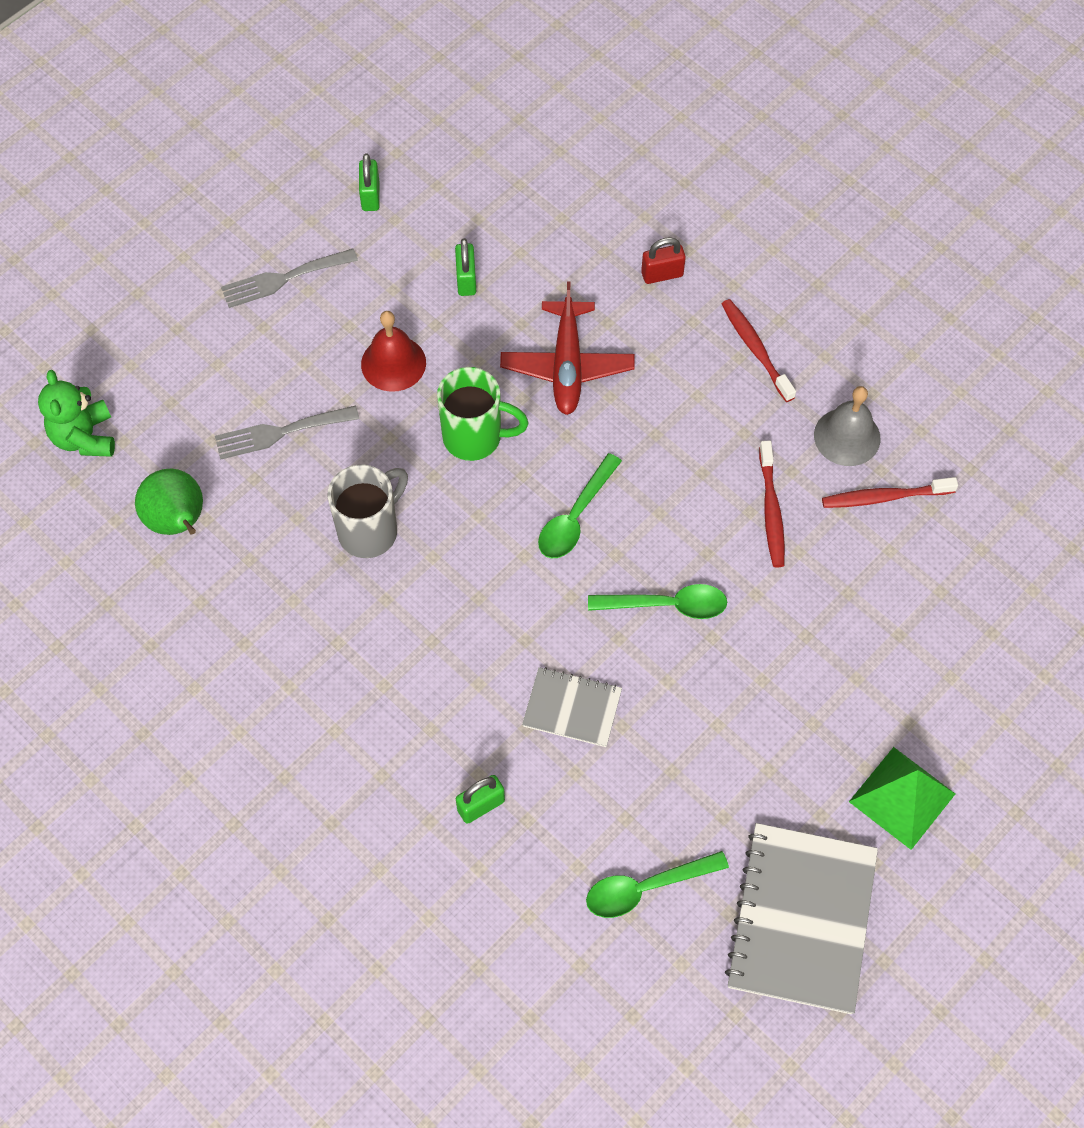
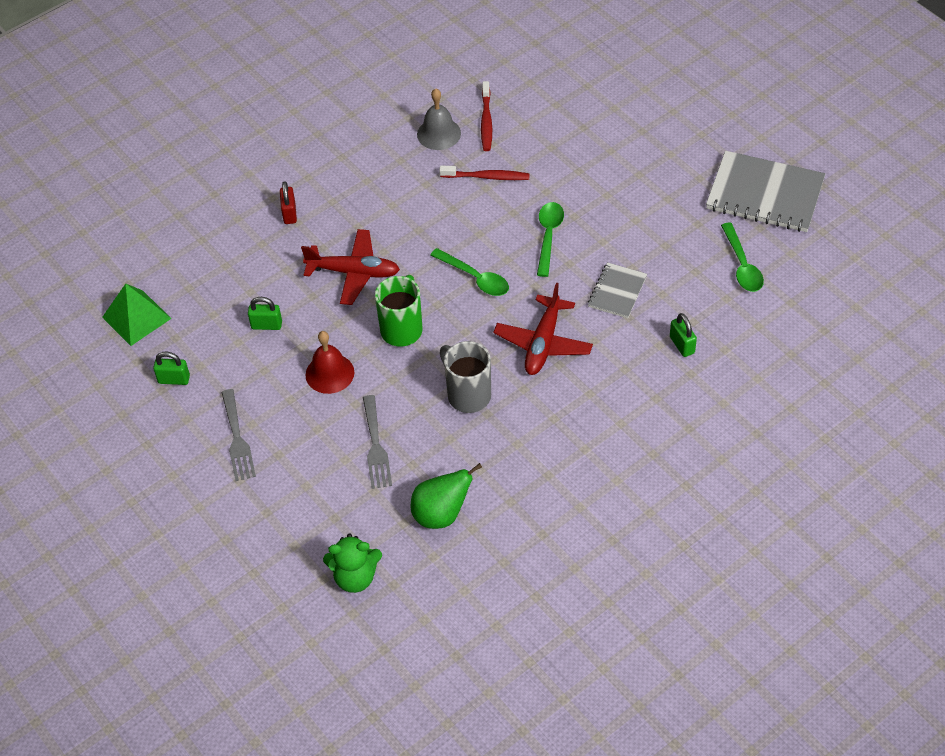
camera: 80 degrees left, 10 degrees down
red toothbrush [722,299,796,402] -> none
green pyramid [849,747,955,850] -> green pyramid moved to [102,284,172,346]
none -> red plane [493,283,593,375]

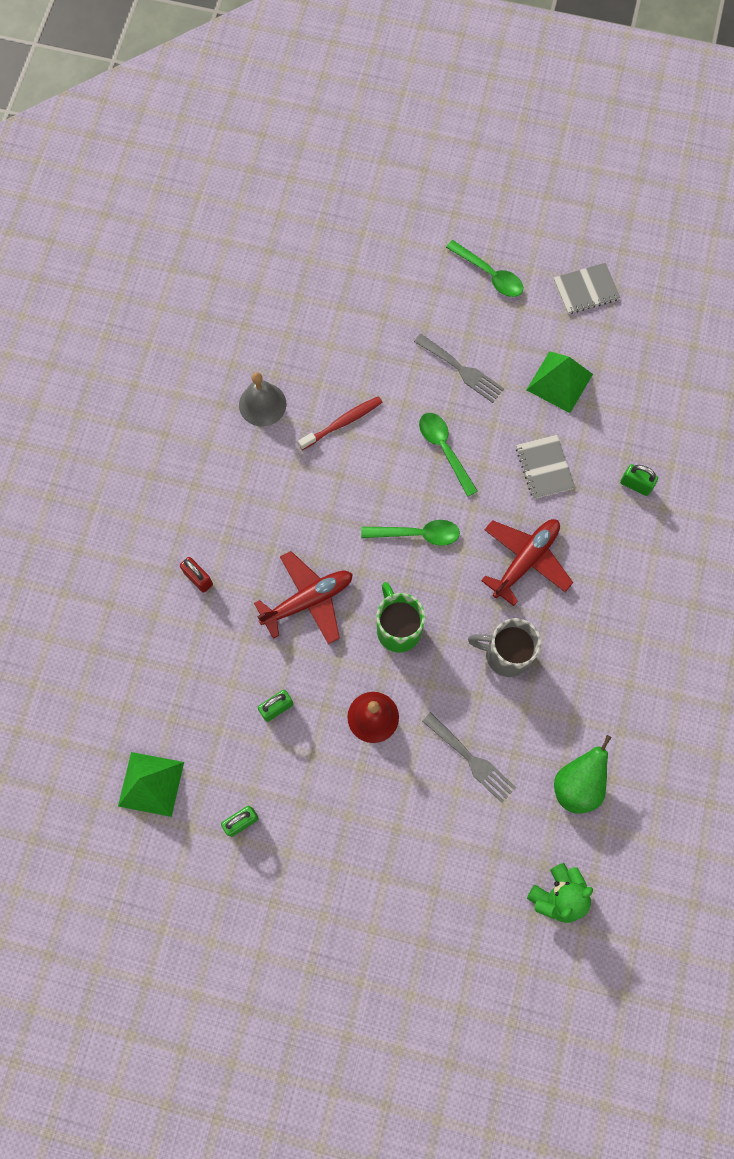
camera: 40 degrees left, 20 degrees up
grey fork [221,389,256,481] -> grey fork moved to [414,334,504,403]
red toothbrush [481,81,492,151] -> none
red plane [493,283,593,375] -> red plane turned 120 degrees counterclockwise [481,519,573,606]
grey notebook [706,151,826,232] -> grey notebook [553,263,621,314], size x0.54
green spoon [721,223,764,292] -> green spoon moved to [446,240,523,297]
none -> green pyramid [526,351,593,413]

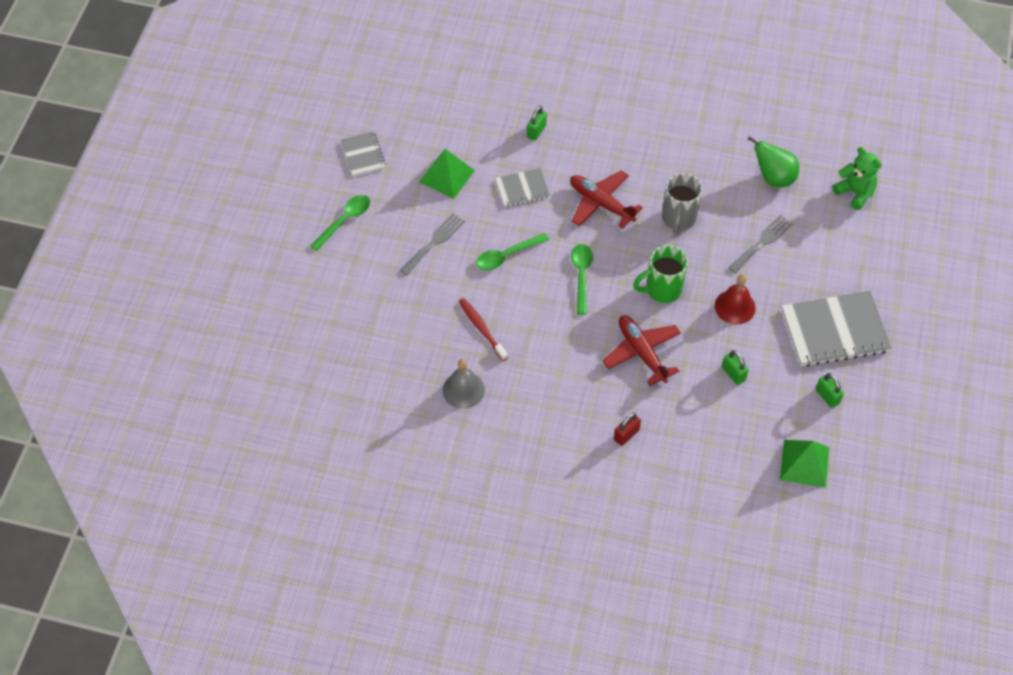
camera: 90 degrees left, 15 degrees down
none -> grey notebook [781,291,892,367]

